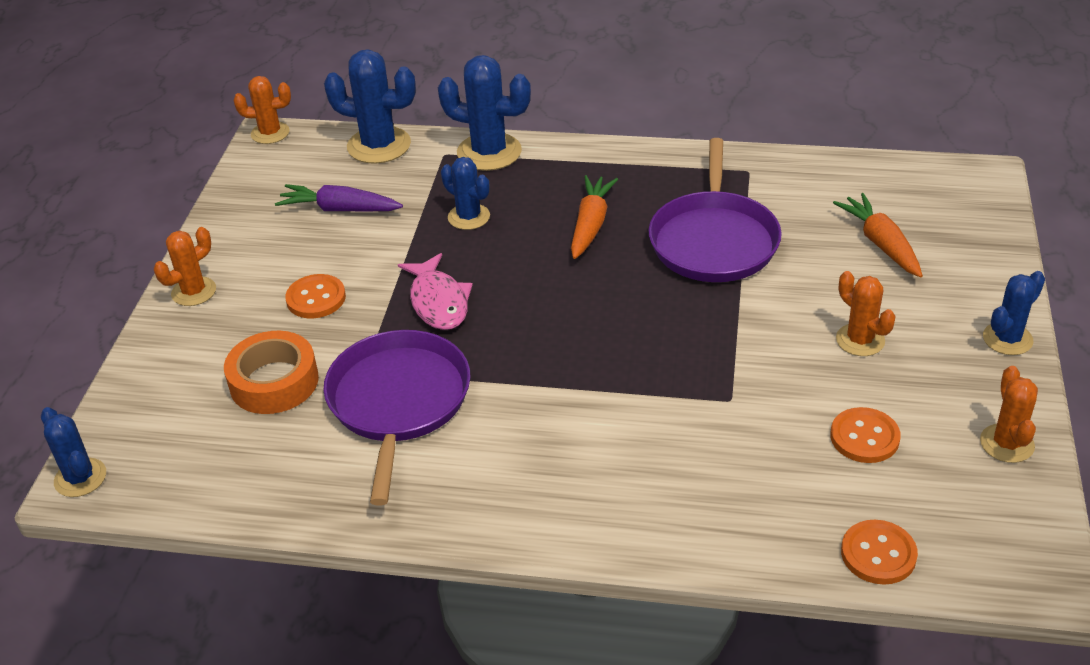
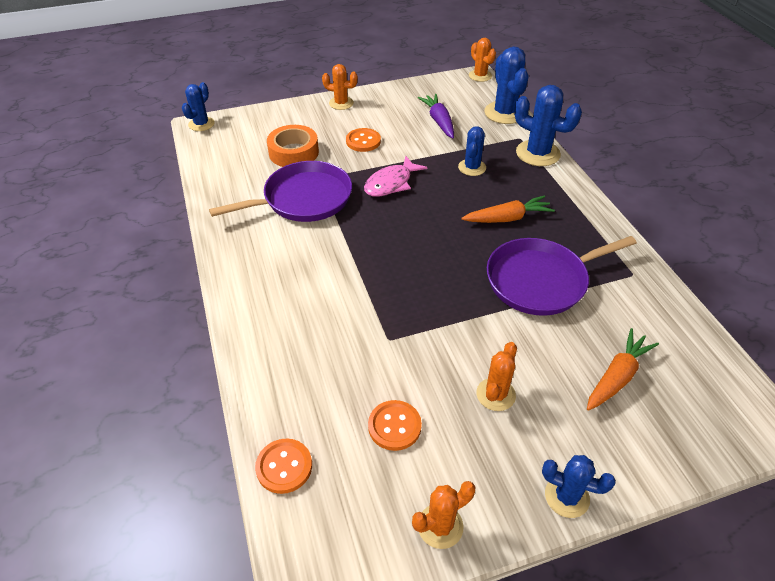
camera: 60 degrees right, 5 degrees up
blue cactus [438,55,531,171] -> blue cactus turned 45 degrees counterclockwise [514,85,582,166]

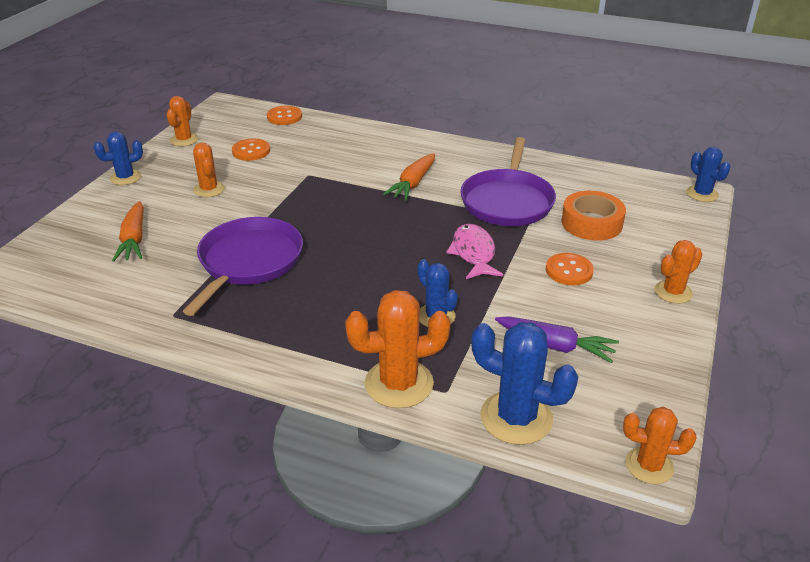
camera: 130 degrees right, 10 degrees down
orange carrot [461,196,555,223] -> orange carrot moved to [383,154,435,201]
blue cactus [514,85,582,166] -> orange cactus [345,290,451,408]

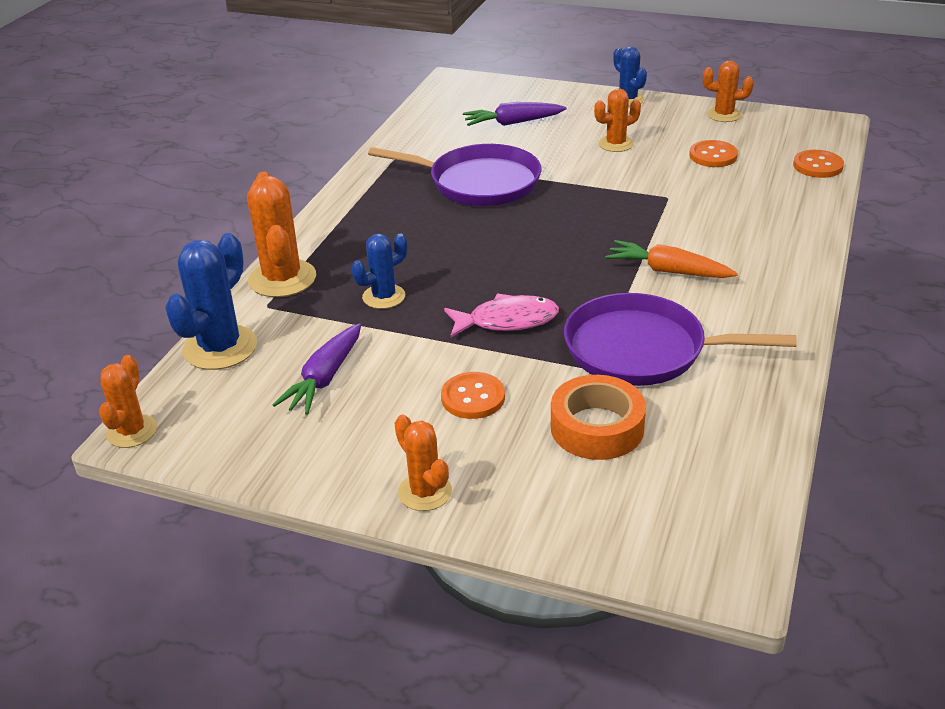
camera: 90 degrees right, 0 degrees up
orange carrot [112,201,144,262] -> purple carrot [463,102,567,126]
blue cactus [686,147,730,202] -> none

